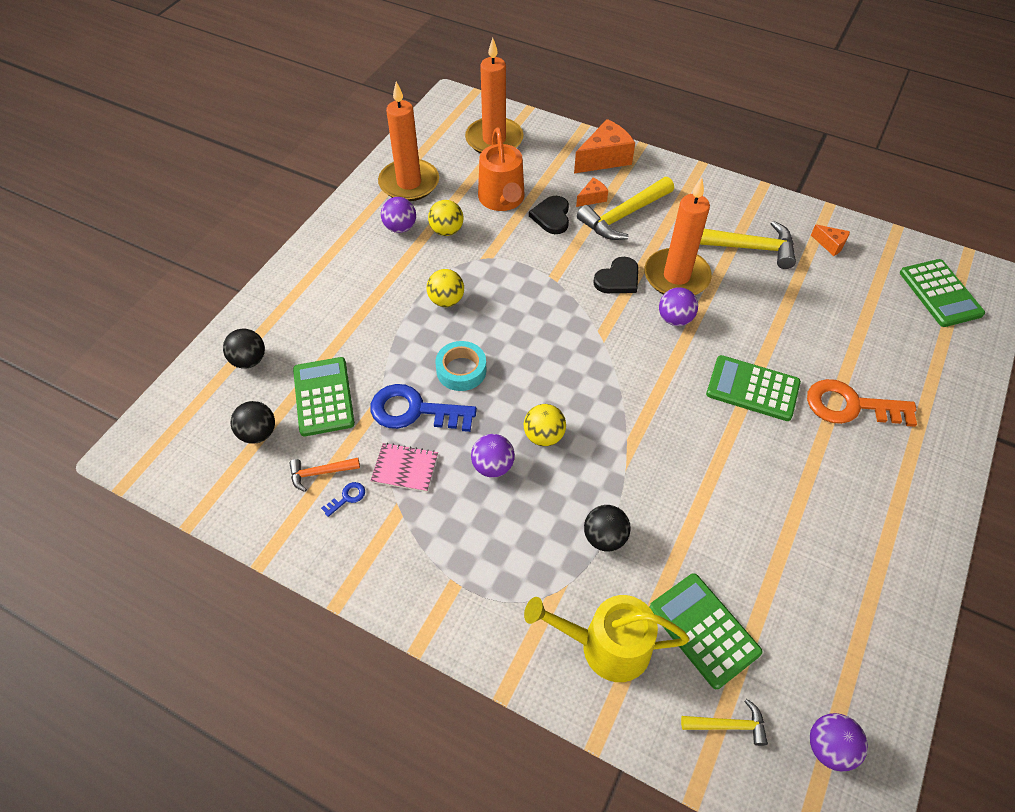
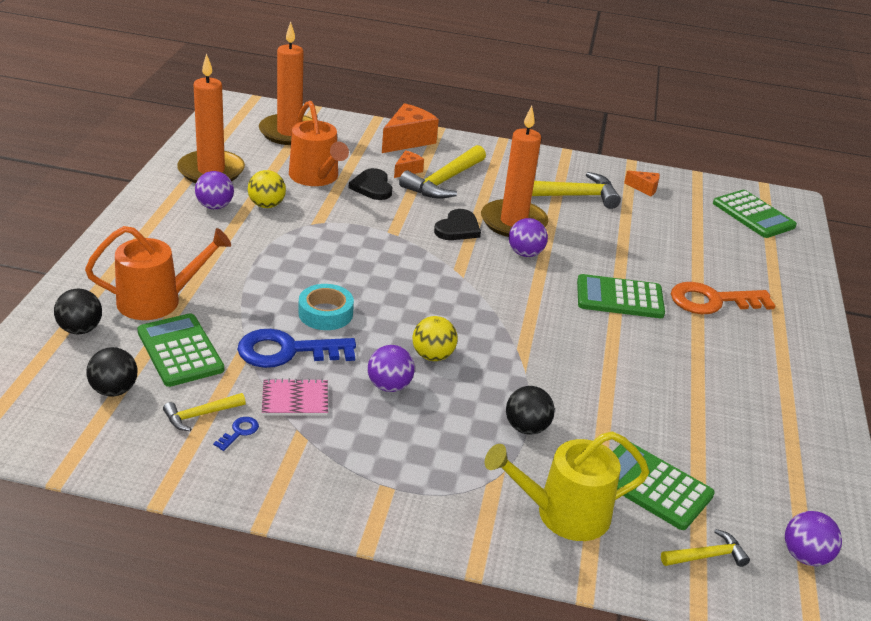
camera: 20 degrees left, 20 degrees down
orange hammer [289,458,360,492] -> yellow hammer [163,393,246,431]
yellow ball [427,269,464,307] -> none
none -> orange watering can [85,226,231,320]

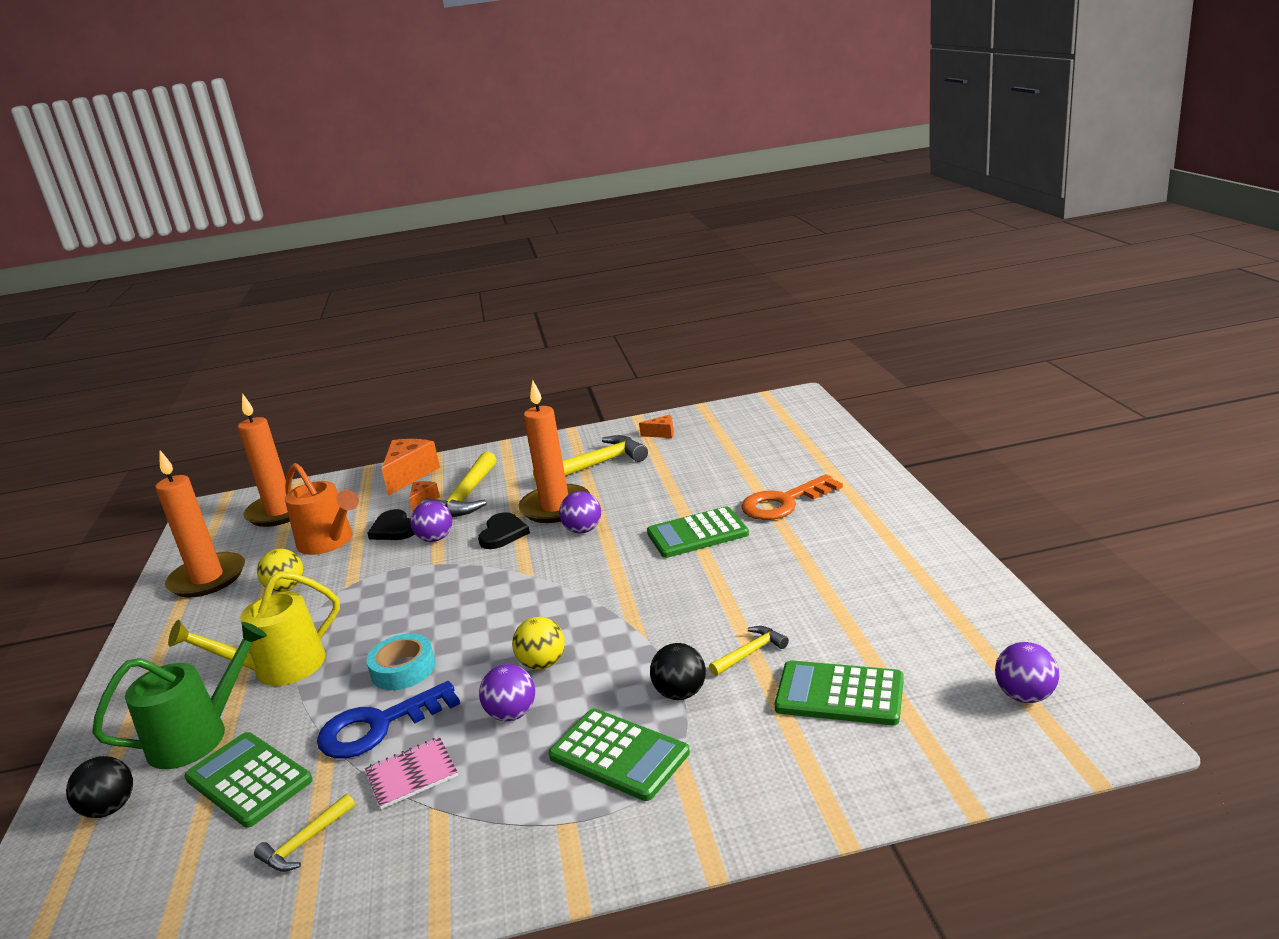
camera: 15 degrees left, 10 degrees down
orange watering can [85,226,231,320] -> green watering can [92,622,267,769]
black ball [86,347,138,397] -> none
purple ball [195,171,234,209] -> purple ball moved to [410,501,452,542]
blue key [213,417,259,451] -> none
yellow watering can [485,431,649,541] -> yellow watering can moved to [168,571,340,686]
yellow hammer [661,529,750,567] -> yellow hammer moved to [709,626,789,676]
green calculator [713,190,797,238] -> green calculator moved to [549,709,690,801]

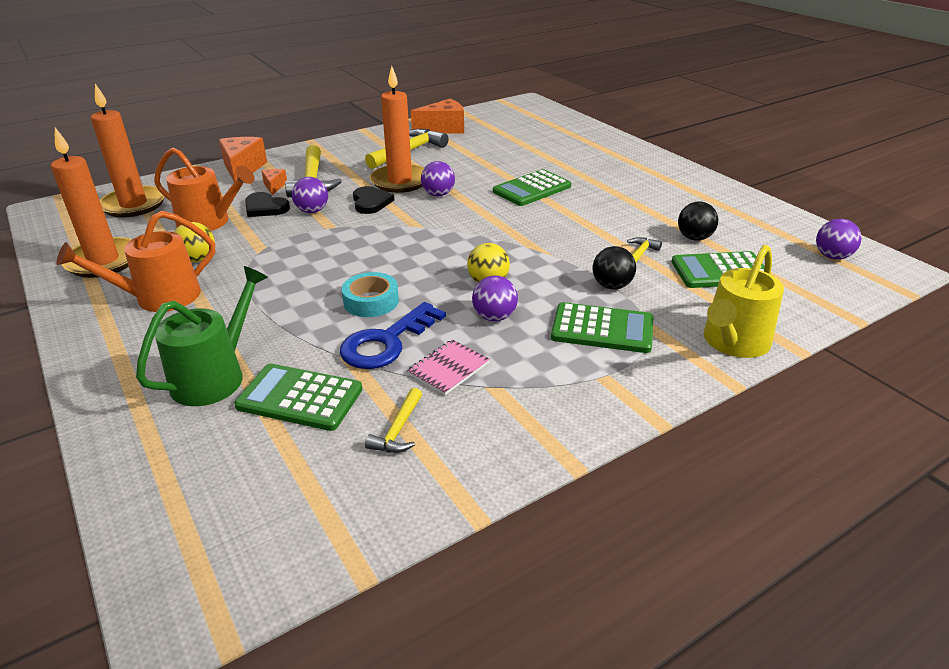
camera: 25 degrees left, 10 degrees up
black ball [66,756,133,818] -> black ball moved to [678,201,718,241]
yellow watering can [168,571,340,686] -> yellow watering can moved to [704,245,784,358]
orange cheese [639,415,674,438] -> orange cheese [411,99,464,134], size x1.94
orange key [741,474,843,520] -> none
none -> orange watering can [57,211,215,312]

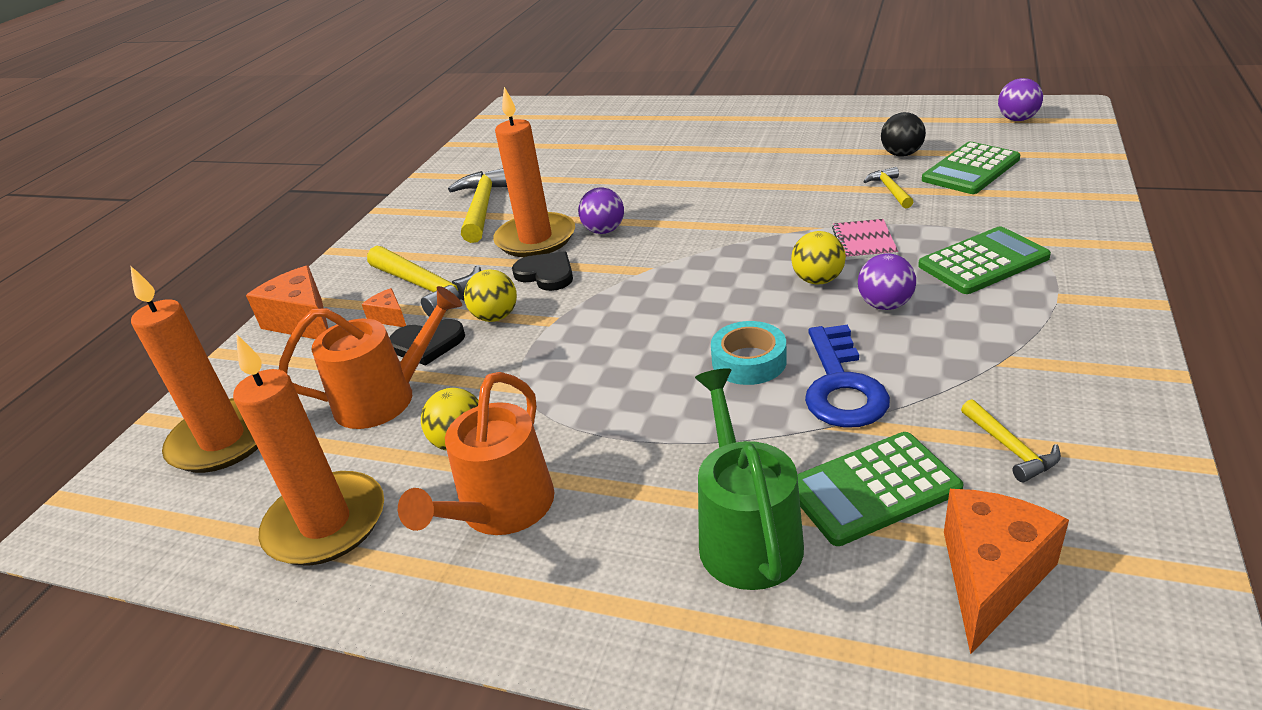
camera: 35 degrees left, 0 degrees up
purple ball [292,177,328,213] -> yellow ball [464,270,517,322]
pink notebook [407,340,490,395] -> pink notebook moved to [832,219,898,260]
orange cheese [411,99,464,134] -> orange cheese moved to [944,489,1069,655]
green calculator [493,169,571,206] -> none
black ball [593,246,636,289] -> none
yellow watering can [704,245,784,358] -> none

